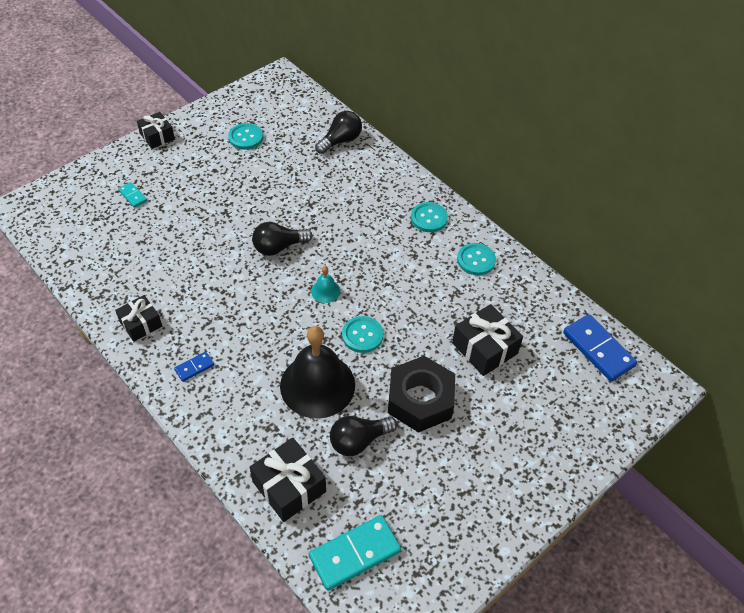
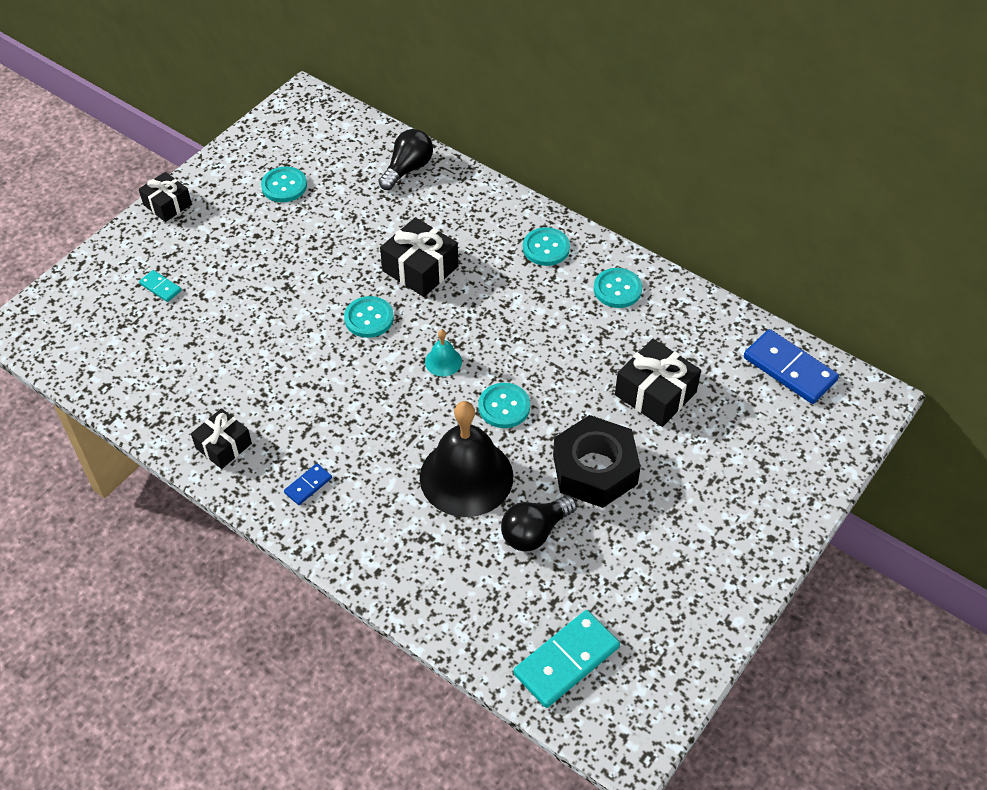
camera: 10 degrees left, 0 degrees up
black gift [250,438,326,522] -> black gift moved to [380,217,458,297]
black light bulb [252,222,312,256] -> turquoise button [344,296,394,338]

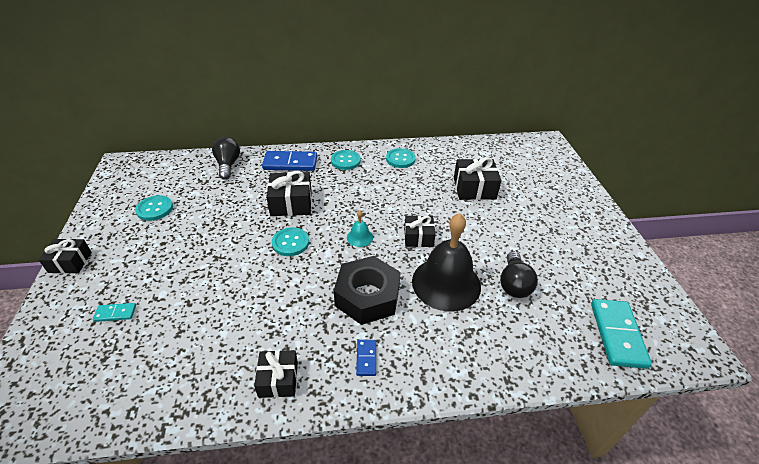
camera: 45 degrees left, 10 degrees down
turquoise button [478,383,530,428] -> black gift [404,215,436,247]
black nut [553,415,641,508] -> black nut moved to [334,256,401,325]
blue domino [744,329,839,404] -> blue domino moved to [262,151,317,171]

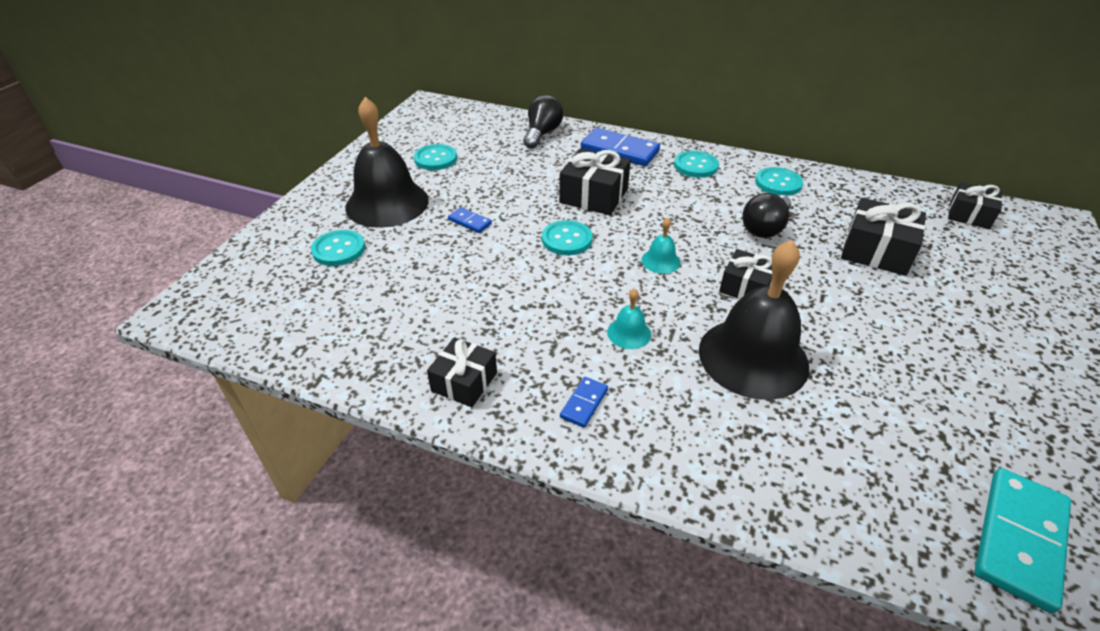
camera: 30 degrees right, 0 degrees up
black gift [39,239,92,273] -> black gift moved to [948,182,1002,229]
turquoise domino [93,303,136,322] -> turquoise button [311,230,365,266]
black nut [334,256,401,325] -> turquoise bell [607,289,651,349]
black light bulb [500,251,538,298] -> black light bulb moved to [742,193,791,238]
none -> black bell [345,97,429,228]
none -> blue domino [448,207,492,233]

